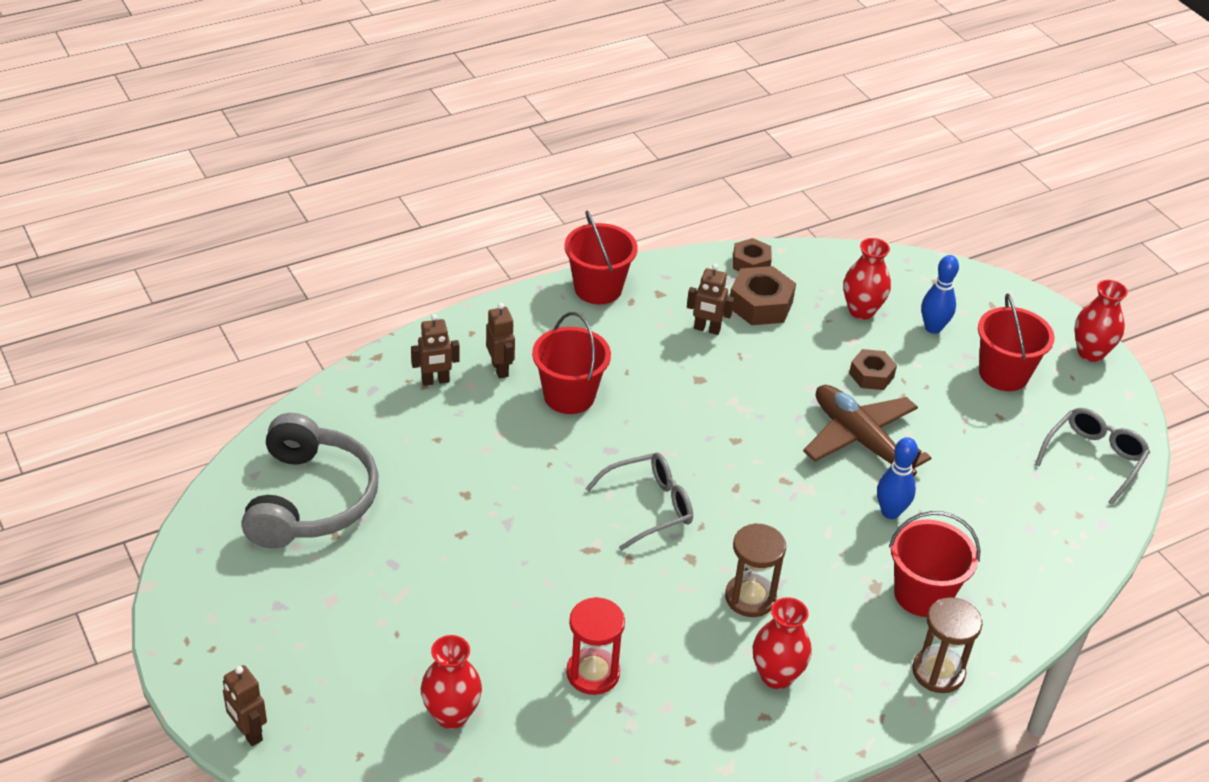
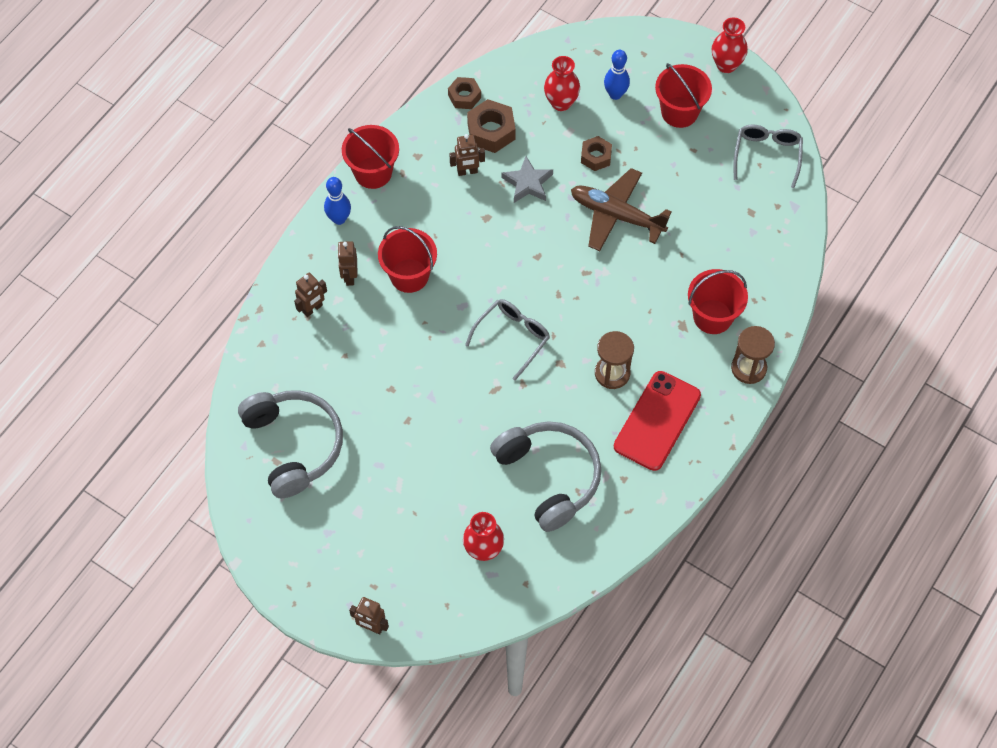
camera: 25 degrees left, 20 degrees up
brown robot [486,303,515,379] -> brown robot turned 135 degrees counterclockwise [337,241,357,286]
red hourglass [566,597,625,695] -> grey headphones [490,421,601,532]
red vase [752,597,812,689] -> red phone [614,371,701,471]
blue bowling pin [877,437,918,519] -> blue bowling pin moved to [324,177,351,225]
none -> grey star [502,156,553,203]

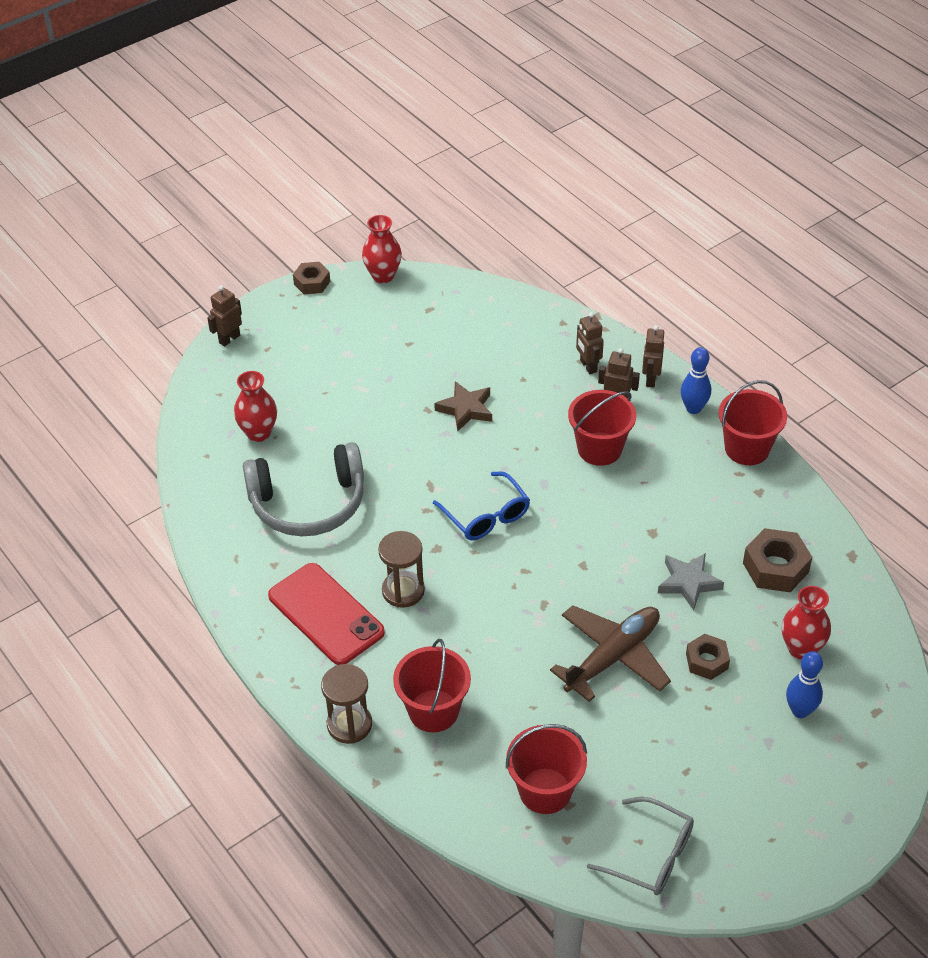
camera: 110 degrees right, 15 degrees down
grey headphones [238,390,343,498] -> none
brown nut [448,77,481,109] -> brown nut moved to [293,262,330,294]
brown robot [449,134,485,176] -> brown robot moved to [642,325,664,388]
grey glasses [465,299,550,381] -> blue glasses [433,471,530,540]
red bucket [655,63,712,128] -> red bucket moved to [506,724,587,814]
red vase [712,18,748,73] -> red vase moved to [362,215,402,283]
none -> brown star [434,381,492,431]

